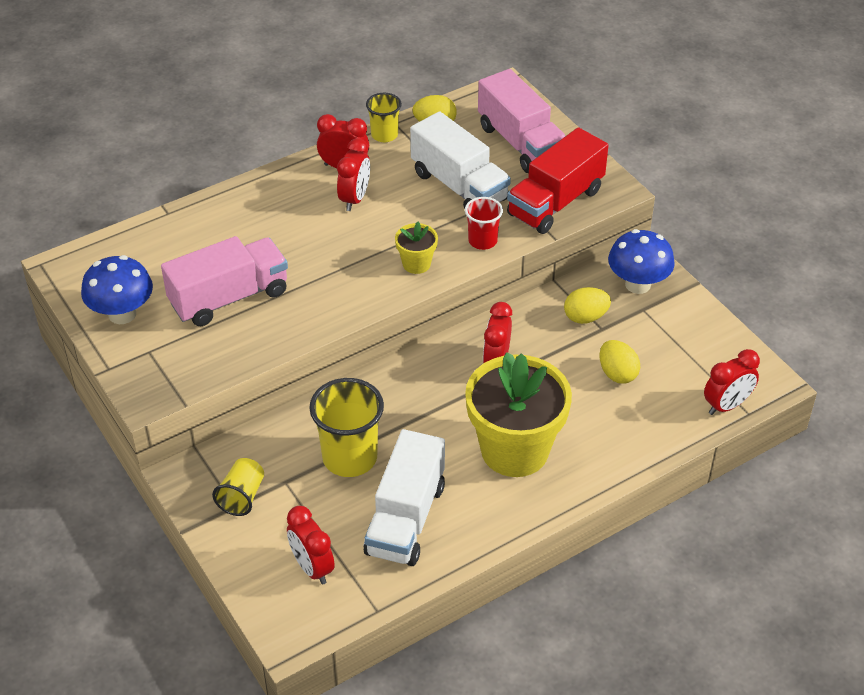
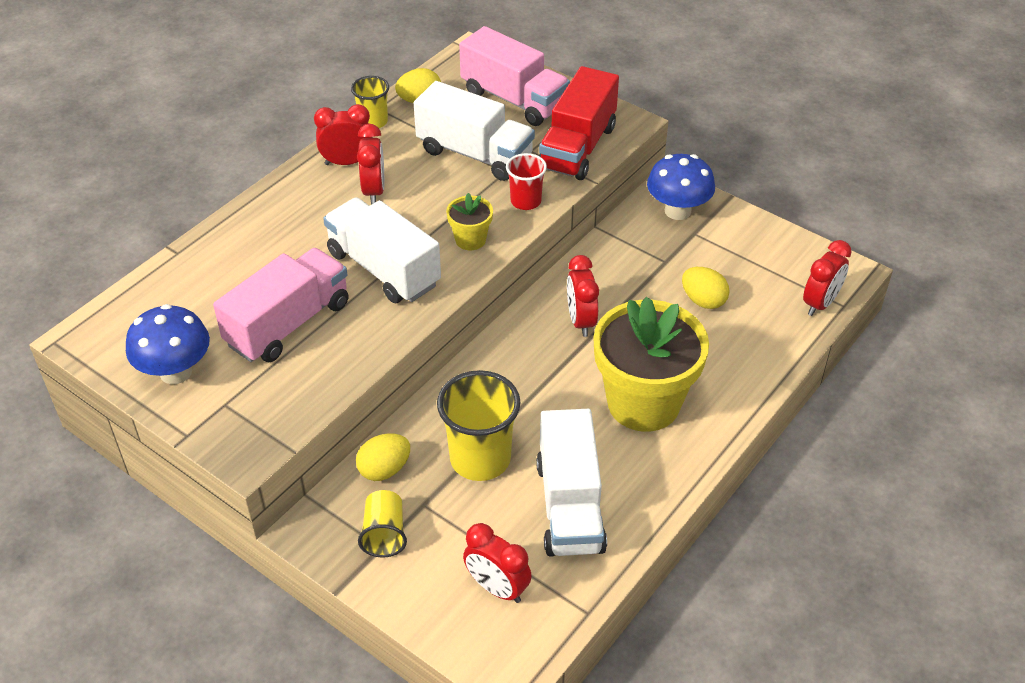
camera: 20 degrees left, 0 degrees up
yellow egg [564,287,611,324] -> yellow egg moved to [356,433,410,481]
none -> white truck [323,197,441,303]

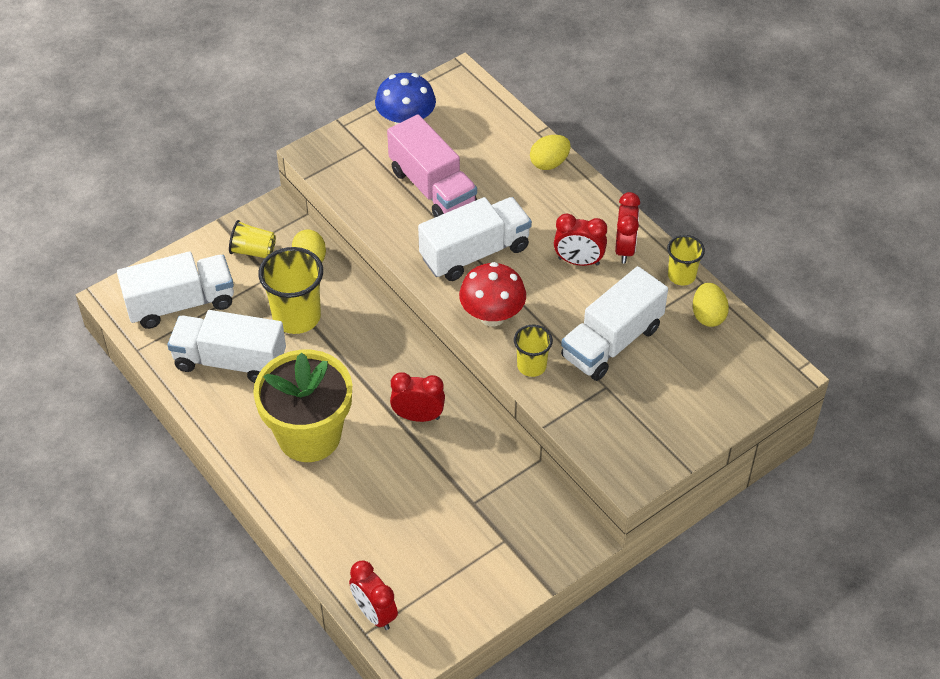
camera: 105 degrees right, 5 degrees up
yellow flower pot [446,193,493,250] -> red mushroom [459,262,526,327]
pink truck [459,26,570,126] -> none
red clock [463,523,532,603] -> white truck [117,251,234,329]
red cup [506,153,547,210] -> yellow cup [514,325,553,377]
red truck [539,66,619,180] -> none
blue mushroom [647,154,715,220] -> none
yellow egg [682,267,730,309] -> yellow egg moved to [530,135,571,170]

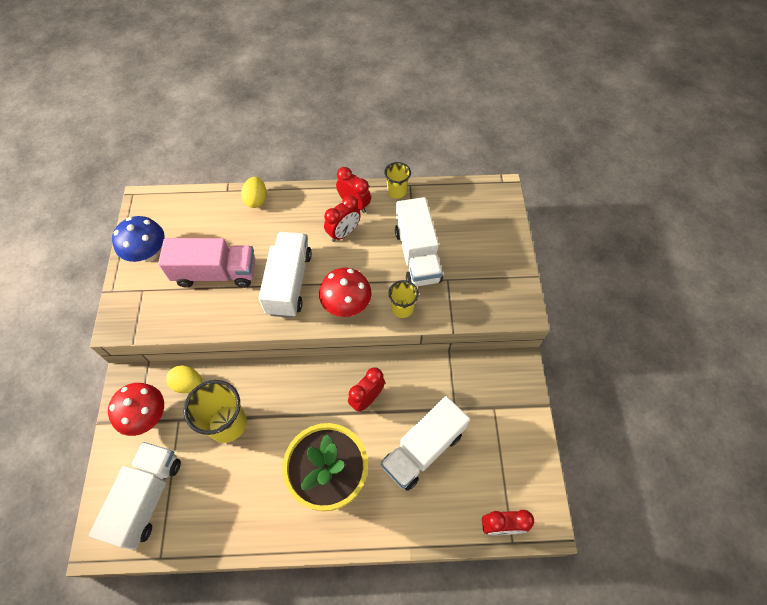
camera: 55 degrees left, 10 degrees up
white truck [167,310,286,383] -> white truck moved to [381,396,470,491]
yellow cup [229,220,276,258] -> red mushroom [108,383,164,436]
yellow egg [693,283,729,327] -> none

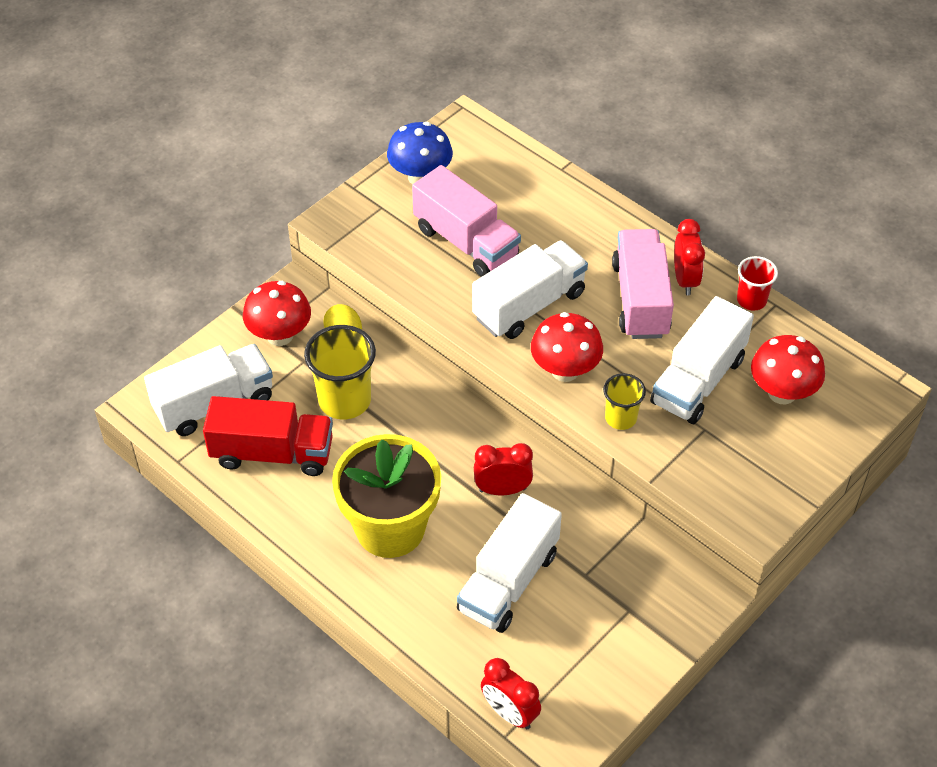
camera: 45 degrees right, 10 degrees down
yellow egg [241,177,267,208] -> none
red clock [324,195,361,242] -> pink truck [612,229,674,339]
white truck [381,396,470,491] -> white truck turned 60 degrees counterclockwise [457,493,562,633]
yellow cup [384,162,411,198] -> red cup [737,256,778,311]
none -> red truck [203,396,333,476]
none -> red mushroom [751,335,825,404]

